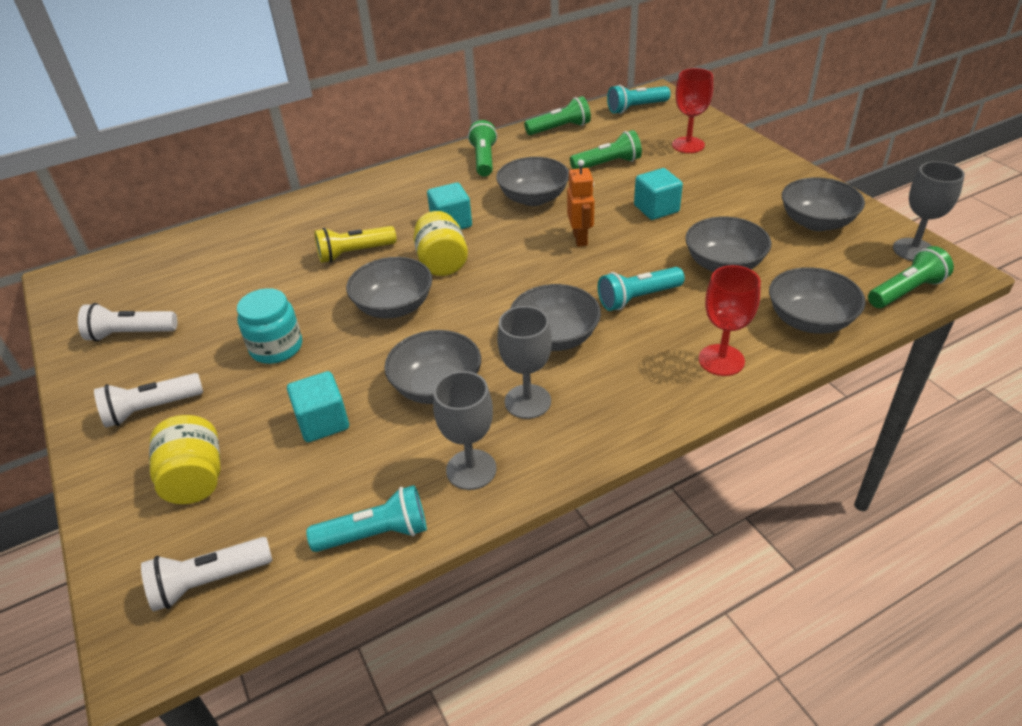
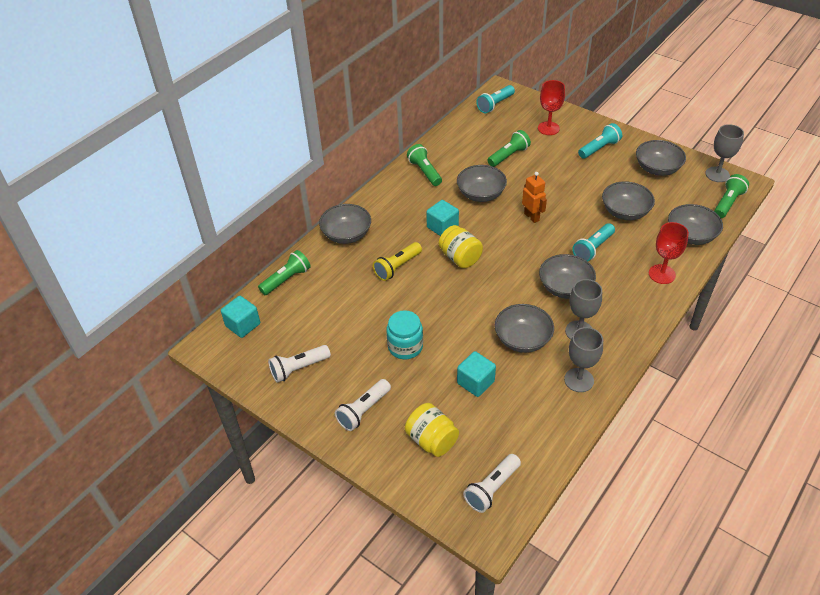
camera: 25 degrees left, 5 degrees up
turquoise flashlight [306,485,427,552] -> turquoise flashlight moved to [578,123,622,159]
grey bowl [346,257,432,318] -> grey bowl moved to [319,204,371,244]
green flashlight [524,96,591,135] -> green flashlight moved to [258,250,311,295]
turquoise cube [634,168,683,220] -> turquoise cube moved to [221,296,260,338]

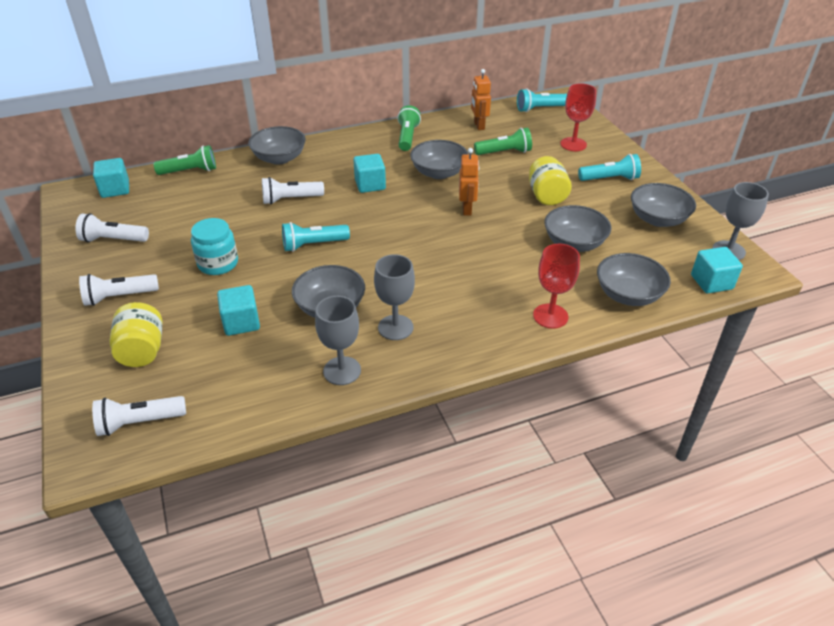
camera: 30 degrees right, 5 degrees down
yellow flashlight [373,242,422,281] -> white flashlight [262,177,324,204]
yellow jar [439,225,483,268] -> yellow jar moved to [529,156,572,205]
grey bowl [539,254,596,299] -> none
turquoise flashlight [572,223,615,261] -> turquoise flashlight moved to [282,222,350,252]
green flashlight [714,174,749,218] -> turquoise cube [691,247,743,293]
none -> orange robot [471,69,491,130]

